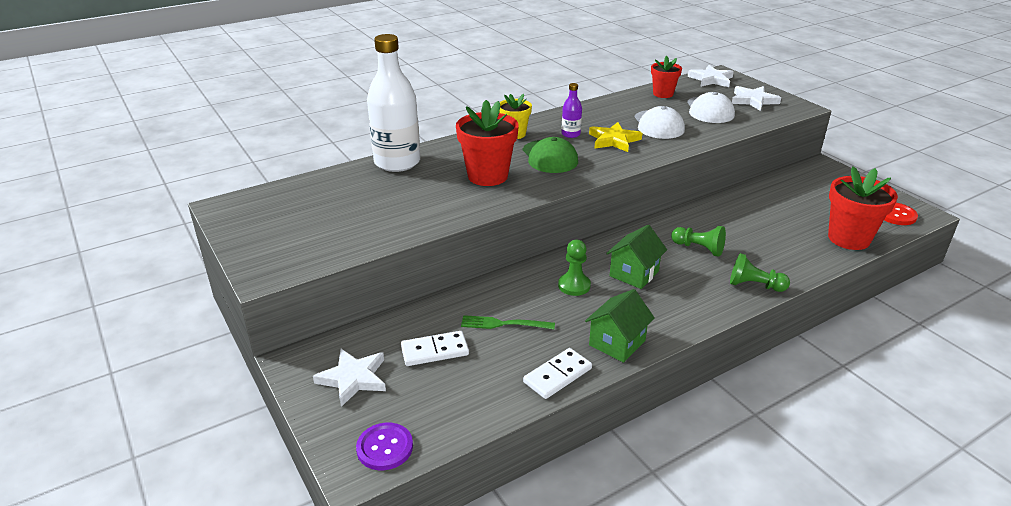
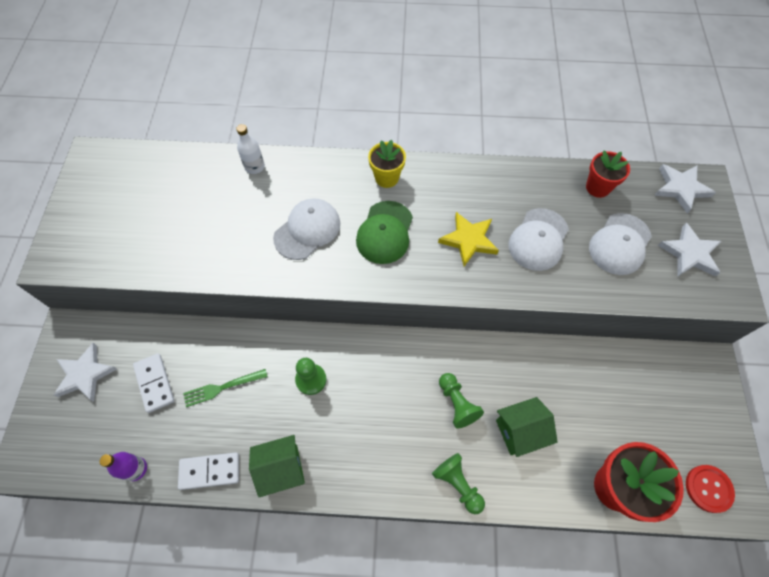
camera: 35 degrees right, 30 degrees up
purple button [356,423,413,470] -> none
white bottle [367,34,420,172] -> white bottle [236,124,265,174], size x0.44
white domino [401,331,469,366] -> white domino turned 45 degrees clockwise [133,354,174,413]
red flower pot [456,100,519,186] -> white cap [273,198,340,260]
green fork [461,315,555,329] -> green fork turned 60 degrees counterclockwise [183,369,268,407]
purple bottle [561,83,582,138] -> purple bottle moved to [100,452,147,481]
green house [606,225,667,289] -> green house moved to [496,397,558,457]

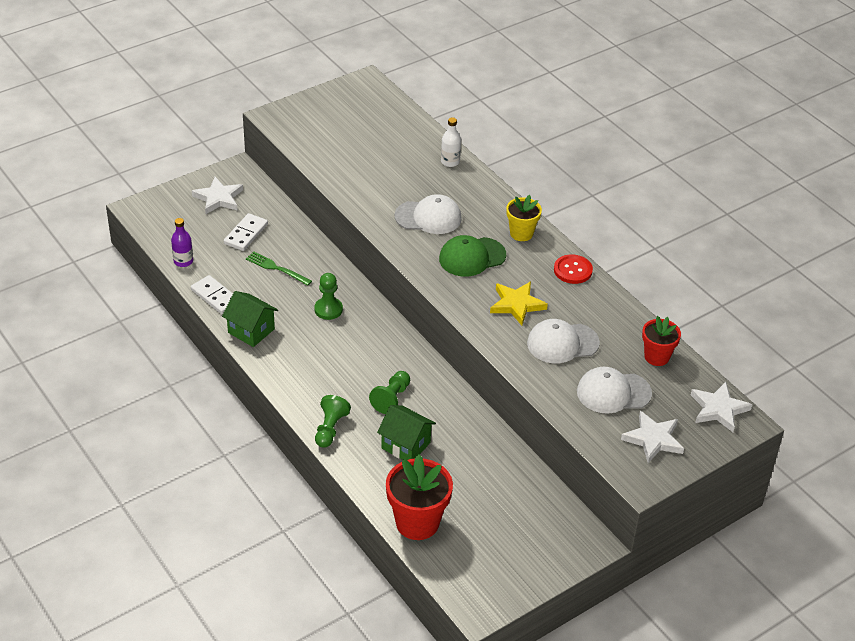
camera: 50 degrees right, 20 degrees down
red button [686,465,735,513] -> red button moved to [554,254,593,284]

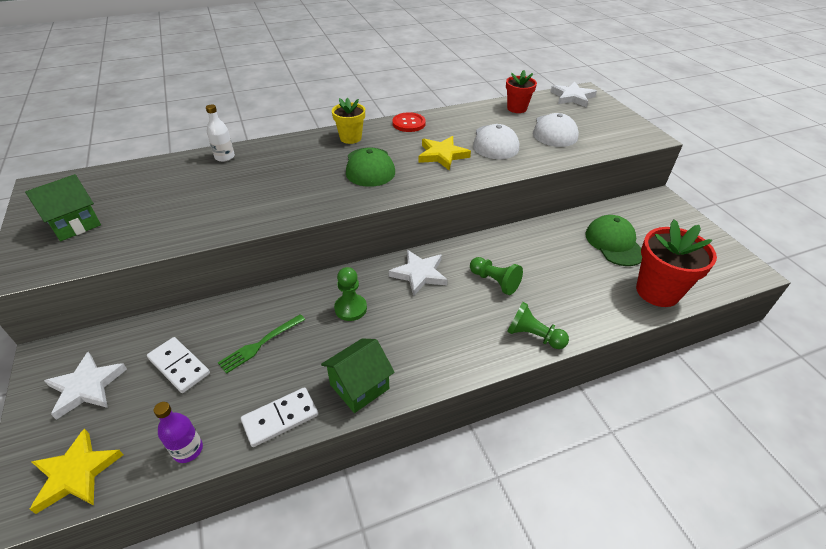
camera: 75 degrees left, 0 degrees up
green house [377,405,436,460] -> green house moved to [25,174,101,241]
white cap [394,194,462,234] -> none
white star [621,411,684,463] -> white star moved to [389,250,447,296]
none -> yellow star [30,428,123,514]
none -> green cap [585,215,642,266]

